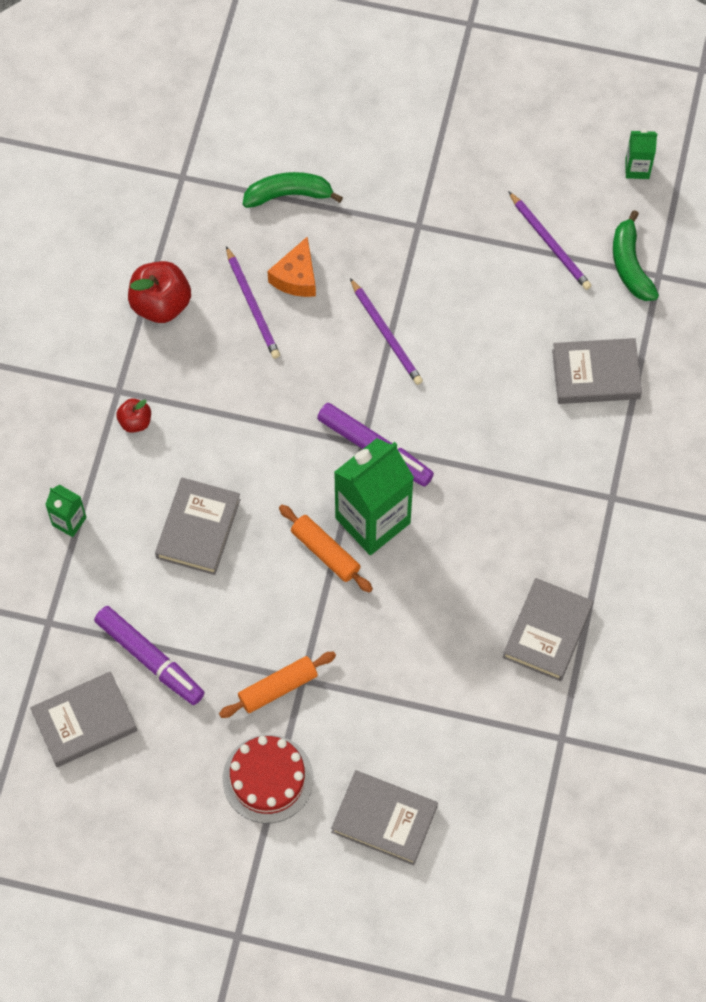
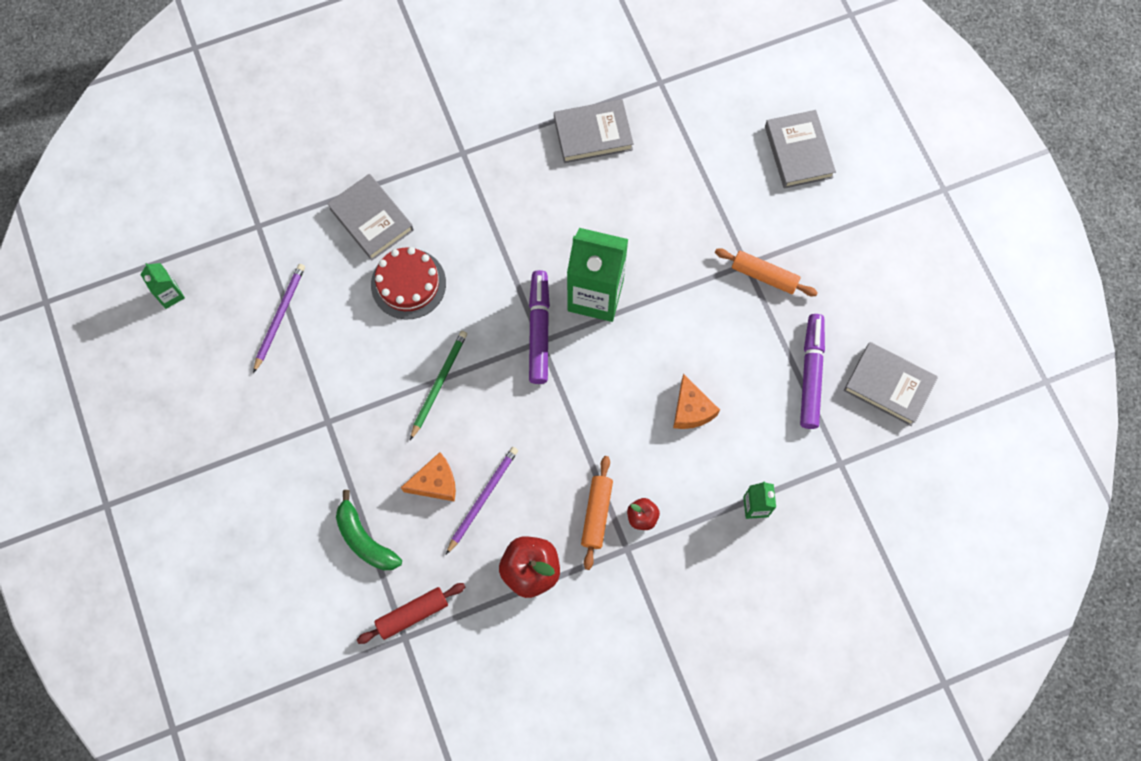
camera: 125 degrees left, 5 degrees up
grey book [155,478,241,575] -> orange cheese [673,373,720,429]
red cake [223,735,313,823] -> red cake moved to [371,247,446,319]
orange rolling pin [279,505,373,593] -> orange rolling pin moved to [581,456,613,570]
purple pencil [350,278,423,385] -> green pencil [410,331,467,440]
green banana [613,210,659,301] -> none
none -> red rolling pin [357,583,465,644]

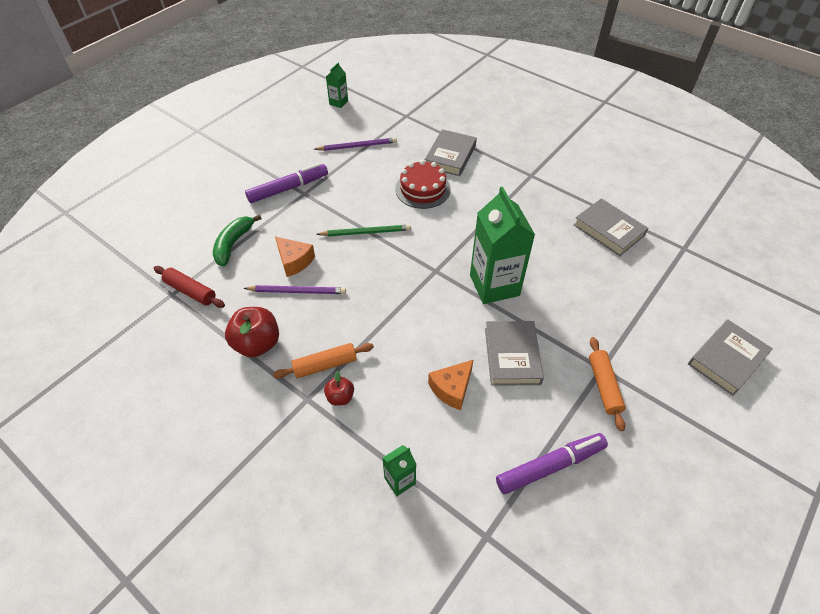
camera: 60 degrees right, 20 degrees down
purple marker [529,270,550,384] -> purple marker moved to [245,163,328,203]
grey book [844,342,938,426] -> grey book moved to [485,321,544,386]

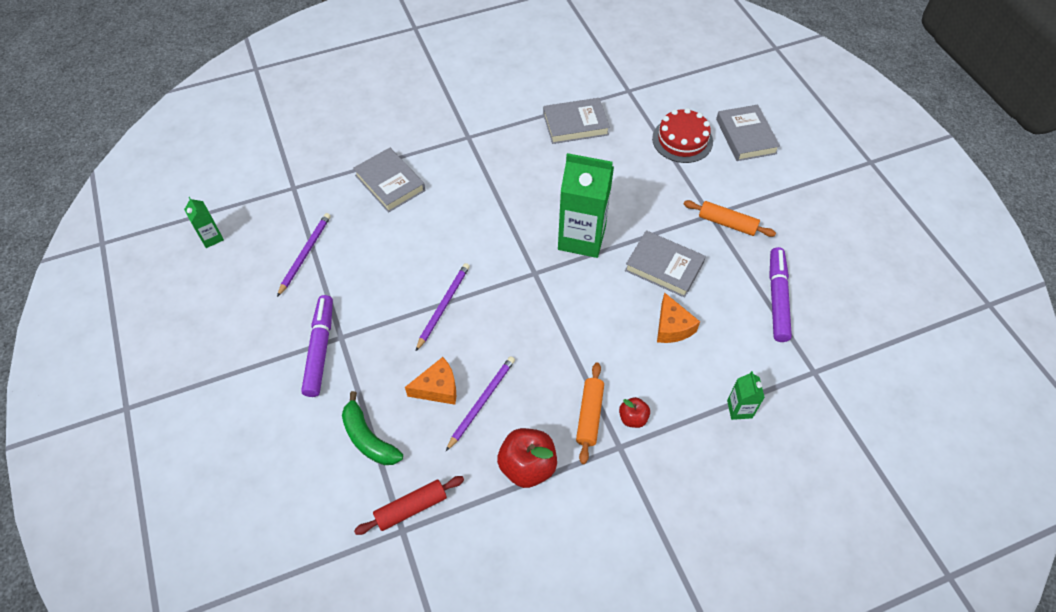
camera: 60 degrees left, 5 degrees up
green pencil [317,225,411,236] -> purple pencil [416,263,470,351]
red cake [395,160,451,209] -> red cake moved to [652,108,713,163]

